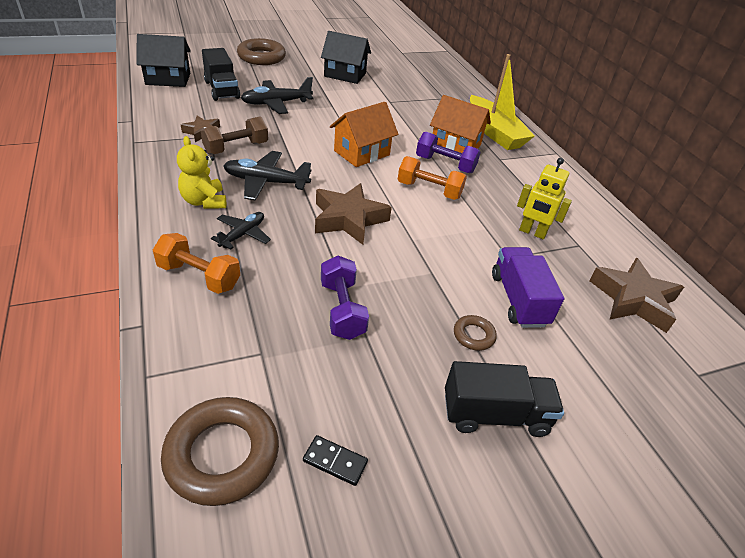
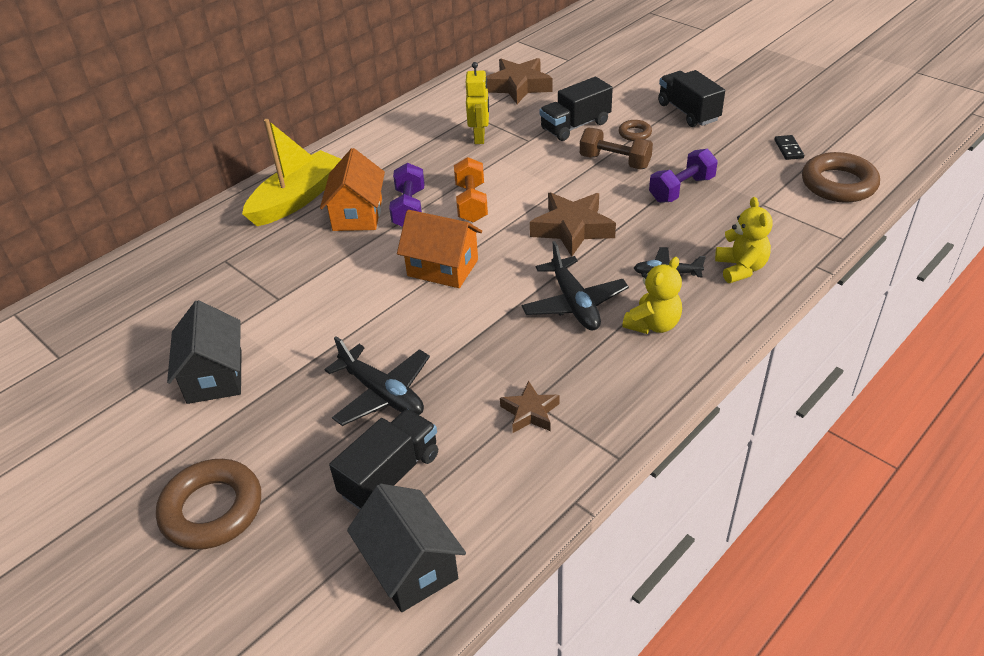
camera: 110 degrees left, 0 degrees up
orange dumbbell [153,233,240,294] -> yellow teddy bear [715,197,773,283]
brown dumbbell [201,117,268,155] -> brown dumbbell moved to [580,128,653,169]
purple truck [492,247,564,328] -> black truck [540,77,613,141]

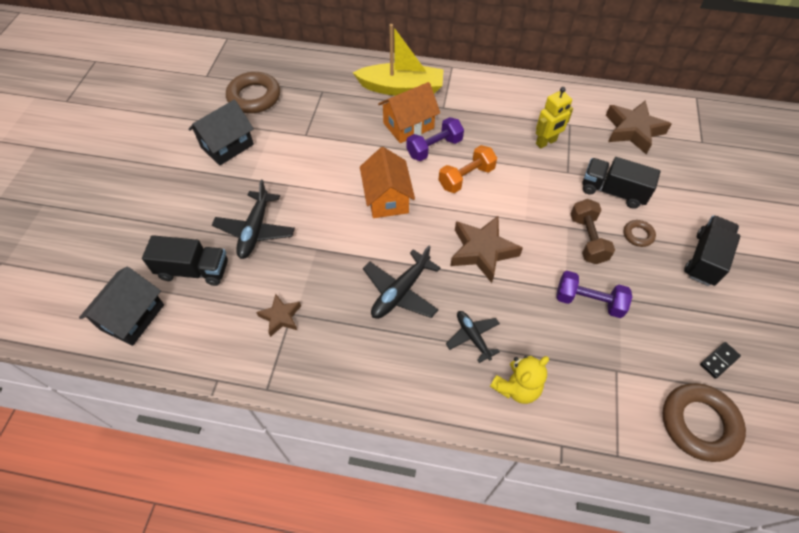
camera: 55 degrees right, 15 degrees up
brown ring [156,459,261,550] -> brown ring moved to [226,72,280,113]
yellow teddy bear [622,257,682,334] -> none

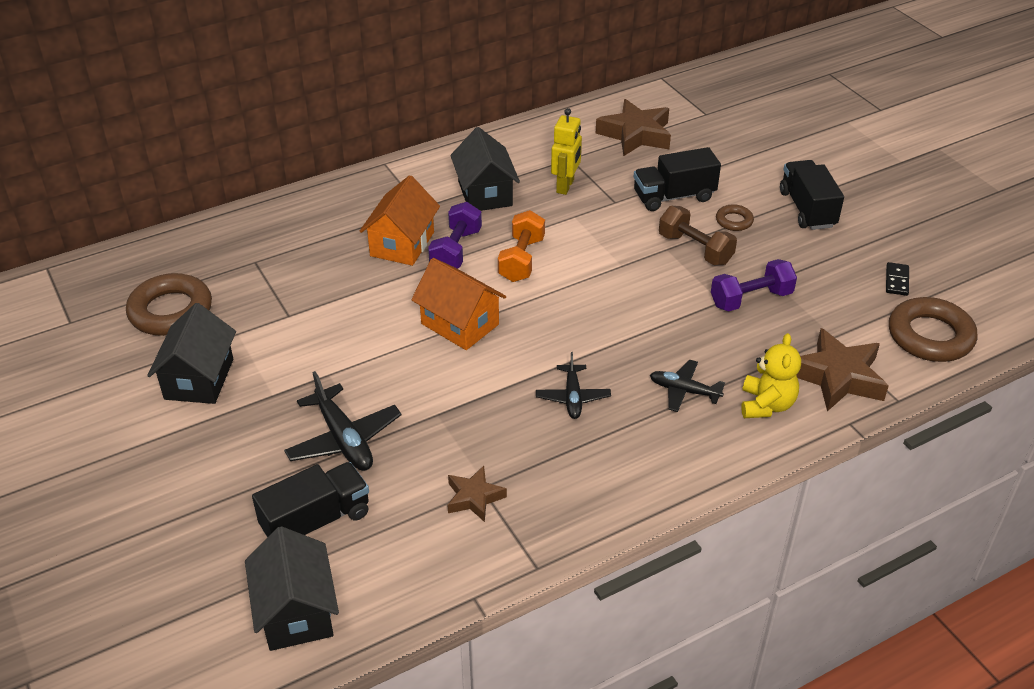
camera: 40 degrees left, 15 degrees down
yellow boat [353,24,444,96] -> none
black plane [363,246,441,319] -> black plane [536,352,611,419], size x0.64
brown star [451,216,523,283] -> brown star moved to [796,328,889,411]
none -> black house [450,127,520,211]

